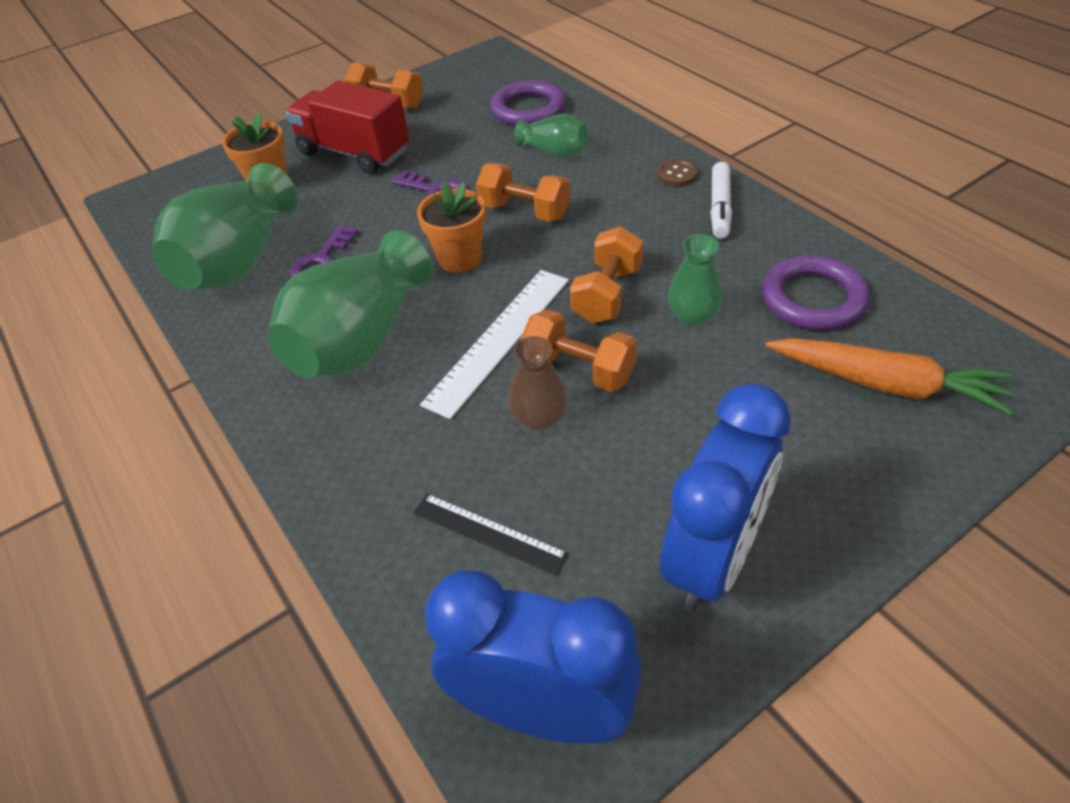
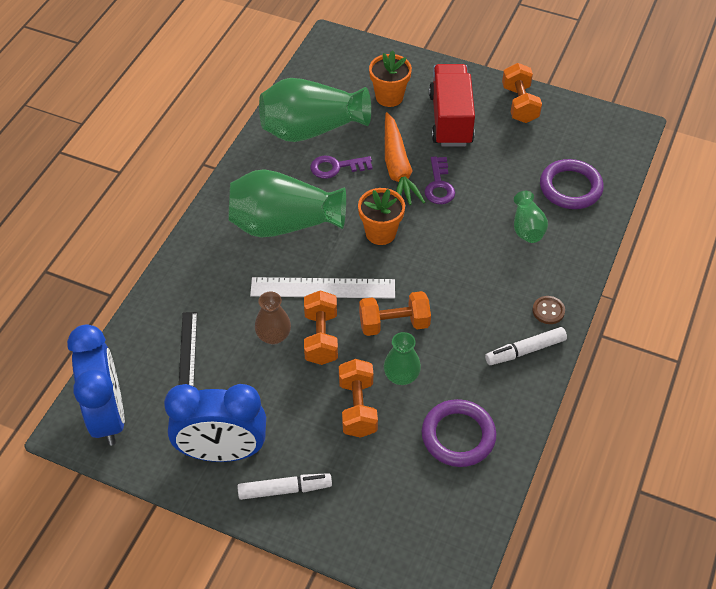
camera: 55 degrees right, 5 degrees up
orange dumbbell [476,163,570,222] -> orange dumbbell moved to [339,359,378,438]
orange carrot [766,338,1014,415] -> orange carrot moved to [385,112,425,205]
none -> white marker [237,473,332,500]

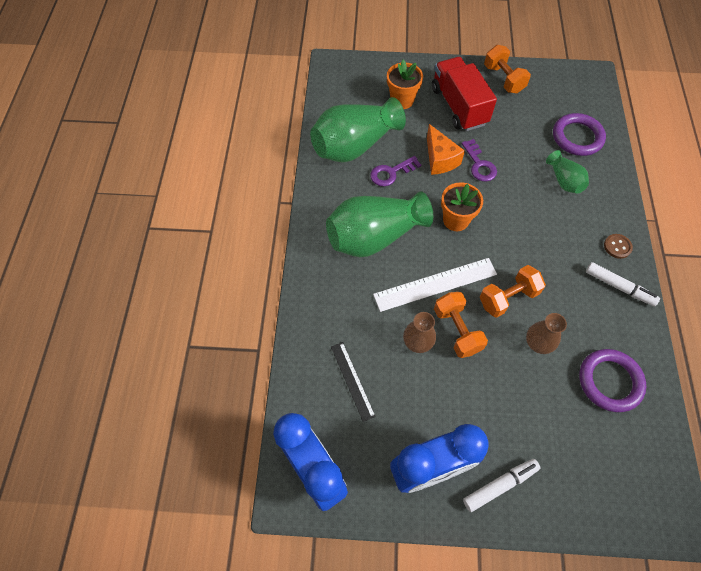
camera: 20 degrees left, 10 degrees up
orange dumbbell [339,359,378,438] -> none
green vase [384,332,421,385] -> brown vase [526,313,567,354]
orange carrot [385,112,425,205] -> orange cheese [427,124,465,175]
white marker [485,327,567,365] -> white marker turned 105 degrees counterclockwise [586,262,660,306]

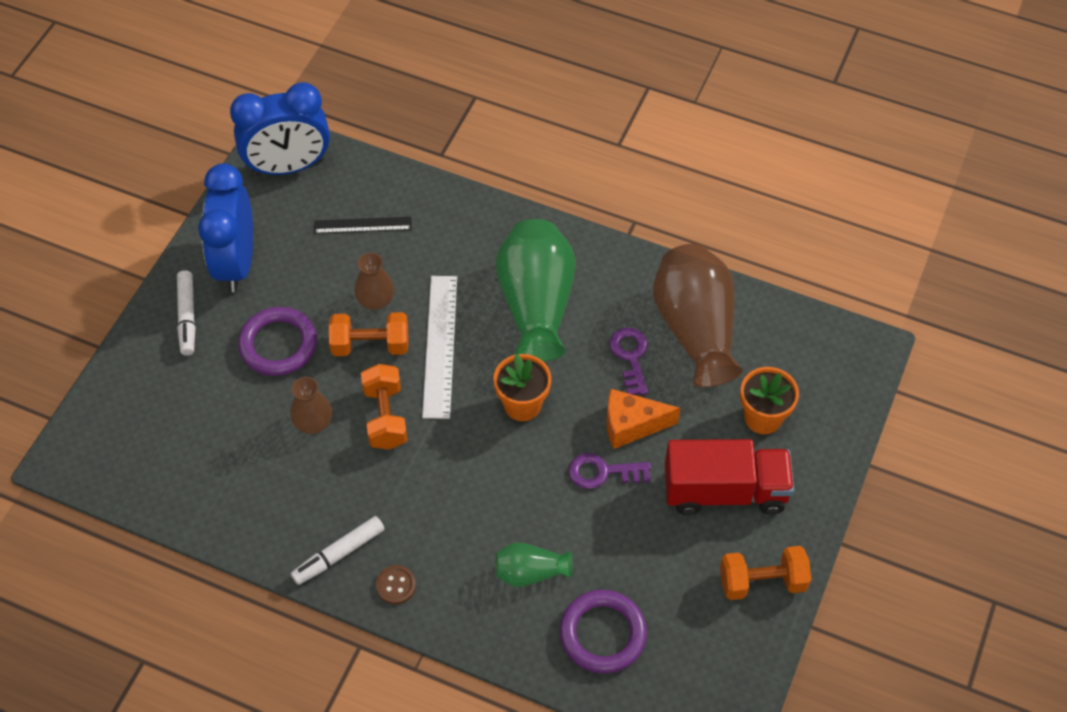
camera: 110 degrees right, 5 degrees down
green vase [310,97,406,163] -> brown vase [653,243,743,387]
purple ring [579,349,646,412] -> purple ring moved to [238,307,317,376]

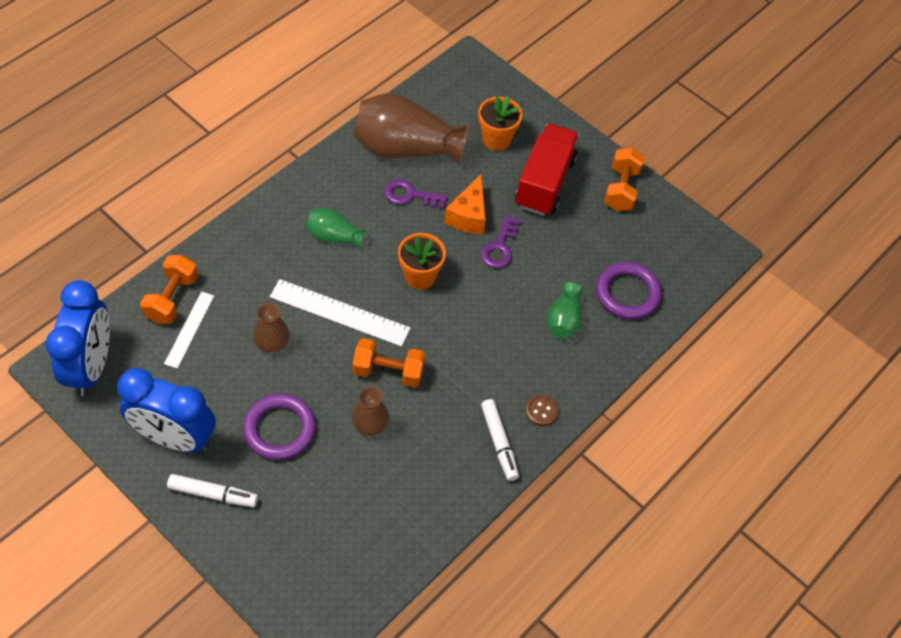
camera: 75 degrees left, 0 degrees up
black ruler [314,217,412,234] -> white ruler [164,292,214,369]
orange dumbbell [329,312,409,356] -> orange dumbbell moved to [140,255,199,324]
green vase [496,219,576,362] -> green vase [306,208,366,249], size x0.50

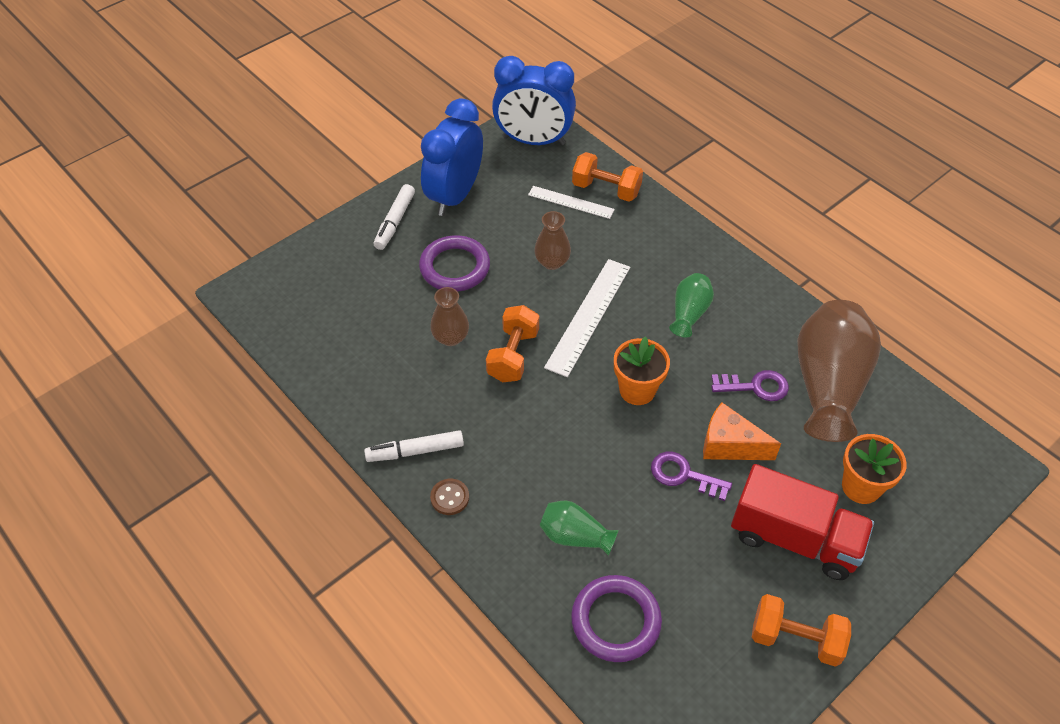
camera: 100 degrees right, 5 degrees down
purple key [384,179,448,209] -> purple key turned 75 degrees clockwise [711,370,789,401]

